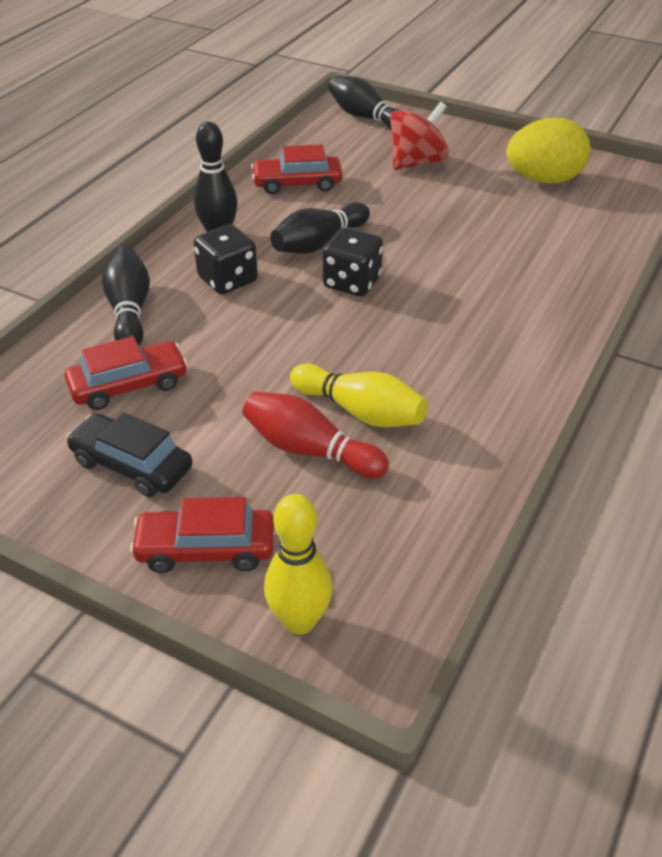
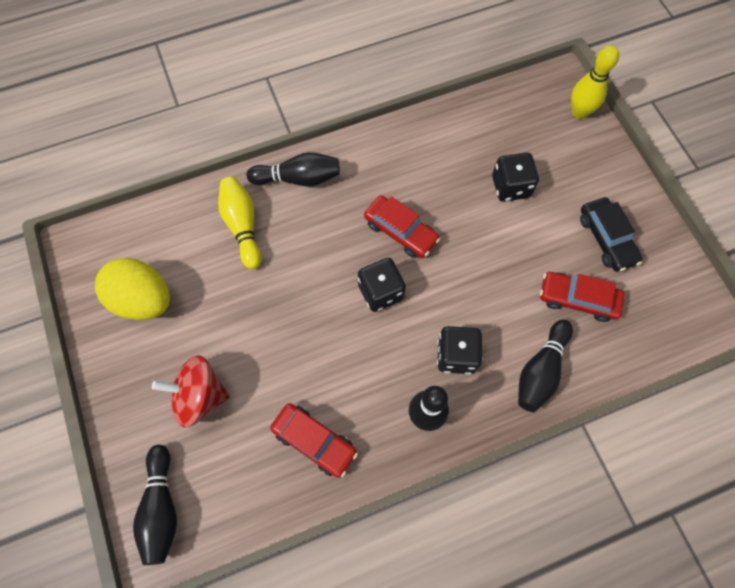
camera: 140 degrees left, 25 degrees up
red car [130,497,274,573] -> red car moved to [364,195,440,258]
red bowling pin [242,392,389,479] -> black dice [492,152,539,202]
black bowling pin [270,202,370,254] -> black bowling pin moved to [247,152,340,187]
yellow bowling pin [290,364,427,427] -> yellow bowling pin moved to [218,177,262,269]

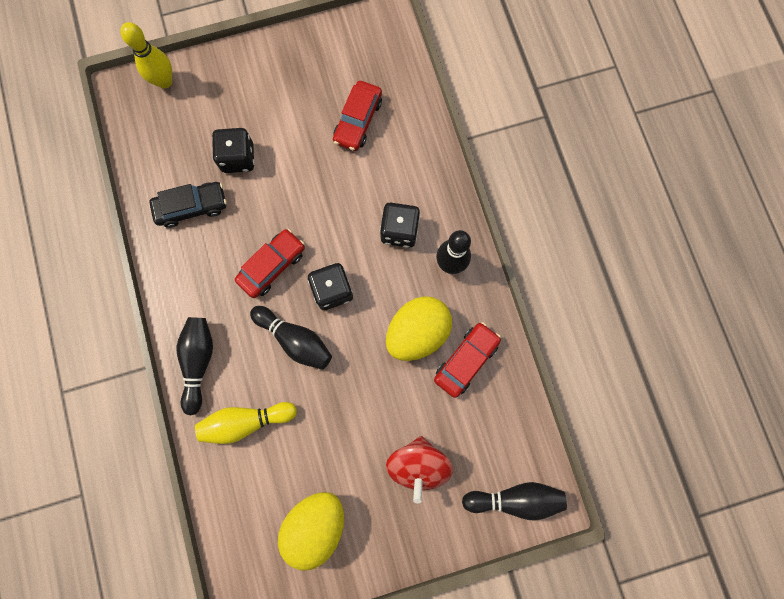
camera: 85 degrees left, 10 degrees up
black bowling pin [518,319,573,412] -> black bowling pin moved to [250,306,332,370]
black car [580,197,643,272] -> black car moved to [149,182,227,228]
none -> yellow egg [386,296,452,361]

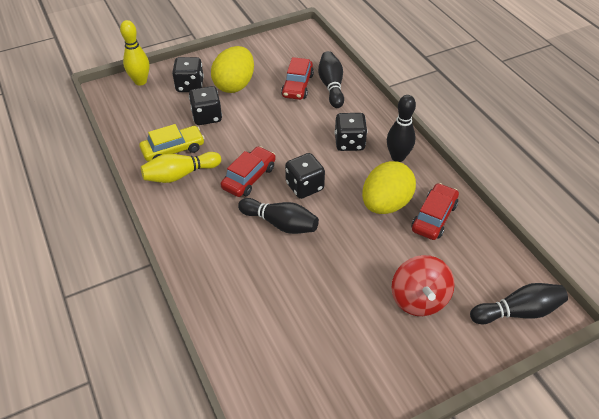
camera: 10 degrees left, 30 degrees down
black car [149,182,227,228] -> yellow car [139,124,205,161]
black bowling pin [177,317,213,415] -> black bowling pin moved to [318,51,344,108]
yellow bowling pin [195,402,297,444] -> yellow bowling pin moved to [141,152,221,183]
yellow egg [278,492,344,571] -> yellow egg moved to [211,46,254,93]
none -> black dice [172,57,204,92]

